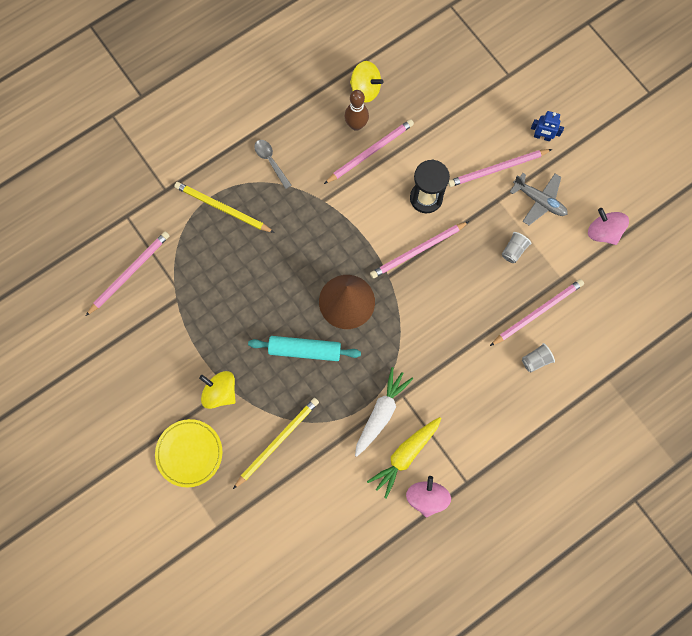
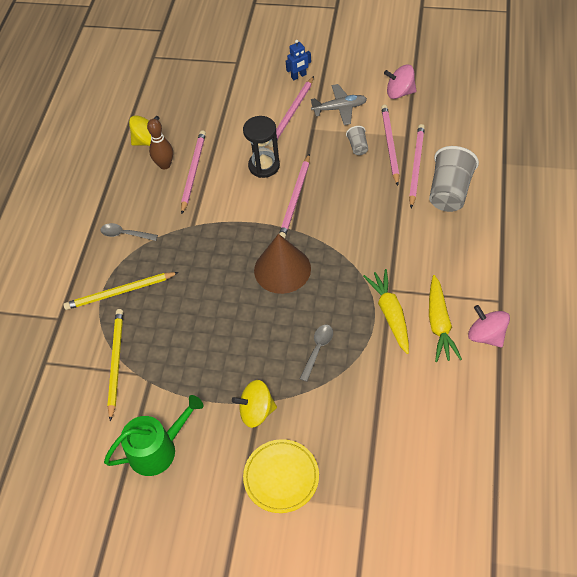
camera: 40 degrees left, 20 degrees down
pink pencil [86,232,170,316] -> pink pencil moved to [381,105,399,186]
yellow pencil [233,398,319,489] -> yellow pencil moved to [107,309,123,422]
turquoise rolling pin [248,336,361,361] -> none
white carrot [355,367,413,457] -> yellow carrot [363,269,409,354]
grey cup [522,343,555,372] -> grey cup [429,146,479,212], size x2.11
none -> green watering can [104,395,204,476]
none -> grey spoon [300,325,333,382]

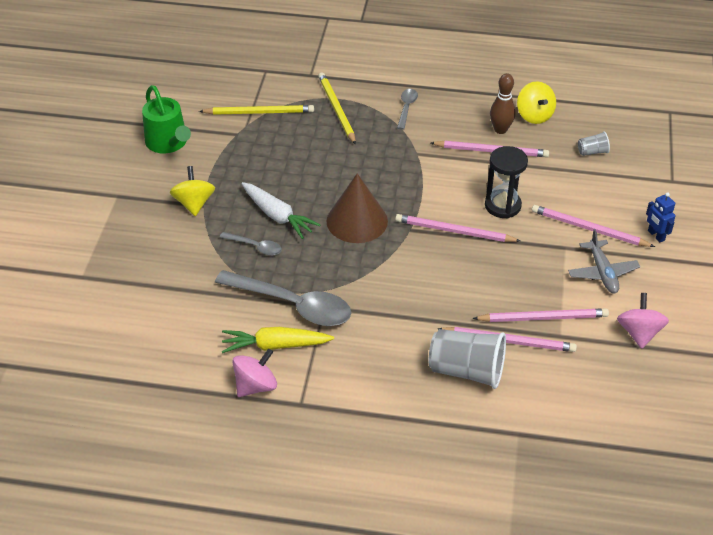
camera: 85 degrees right, 10 degrees down
yellow plate [243,439,319,513] -> none
grey cup [346,126,368,155] -> grey cup moved to [578,131,610,156]
yellow carrot [363,269,409,354] -> grey spoon [215,270,351,326]
none -> white carrot [241,182,321,239]

